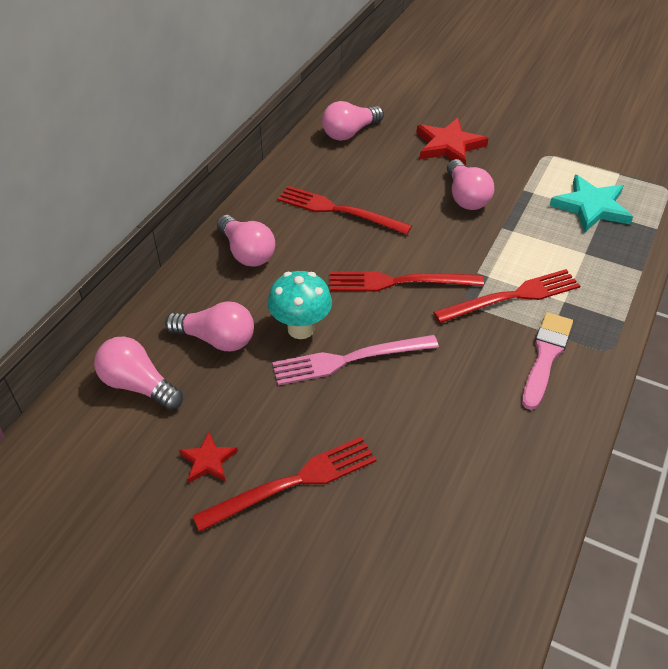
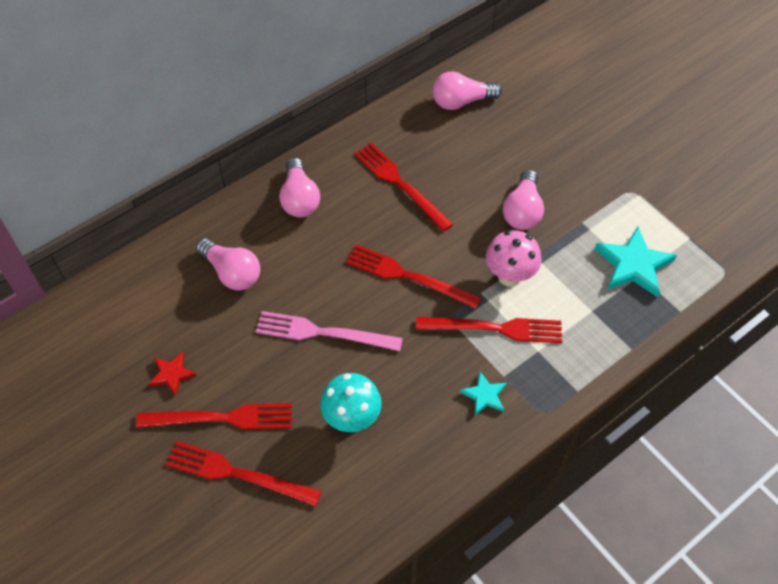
camera: 25 degrees right, 10 degrees up
pink light bulb [94,337,183,410] -> none
turquoise mushroom [267,271,332,339] -> turquoise mushroom moved to [320,373,382,432]
red star [417,118,489,165] -> none
pink brush [522,312,573,410] -> turquoise star [460,372,507,416]
none -> red fork [166,441,322,506]
none -> pink mushroom [486,230,542,287]

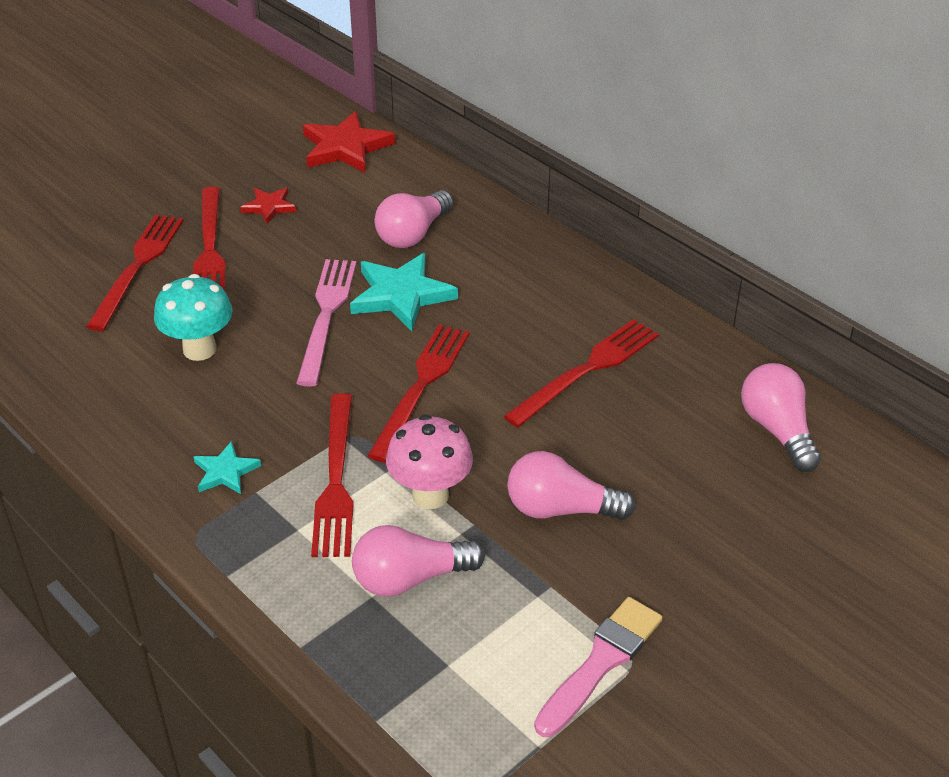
camera: 85 degrees right, 15 degrees down
pink light bulb [279,158,320,217] -> pink light bulb moved to [352,525,485,597]
turquoise star [595,227,677,297] -> turquoise star moved to [350,253,458,331]
none -> red star [303,111,395,173]
none -> pink brush [534,597,663,737]

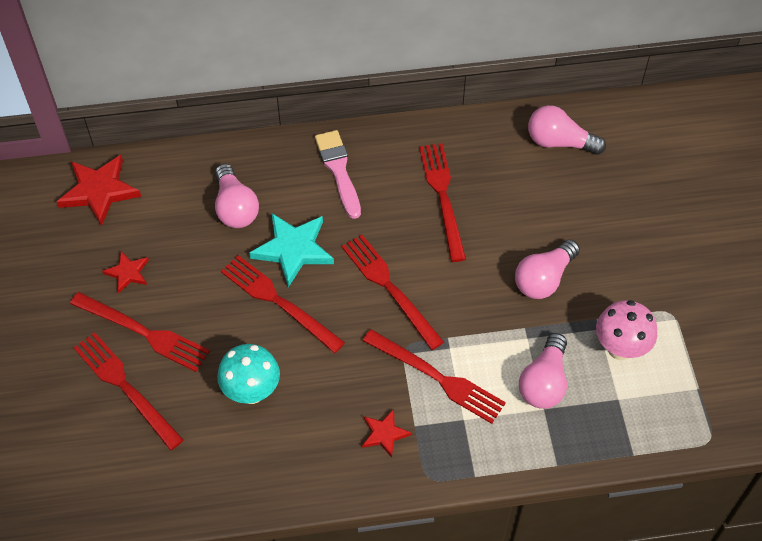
camera: 55 degrees left, 15 degrees up
turquoise star [194,441,261,494] -> red star [362,409,411,458]
pink fork [297,259,357,387] -> red fork [221,255,345,353]
pink mushroom [386,414,473,509] -> pink mushroom moved to [596,300,657,360]
pink brush [534,597,663,737] -> pink brush moved to [315,130,361,219]

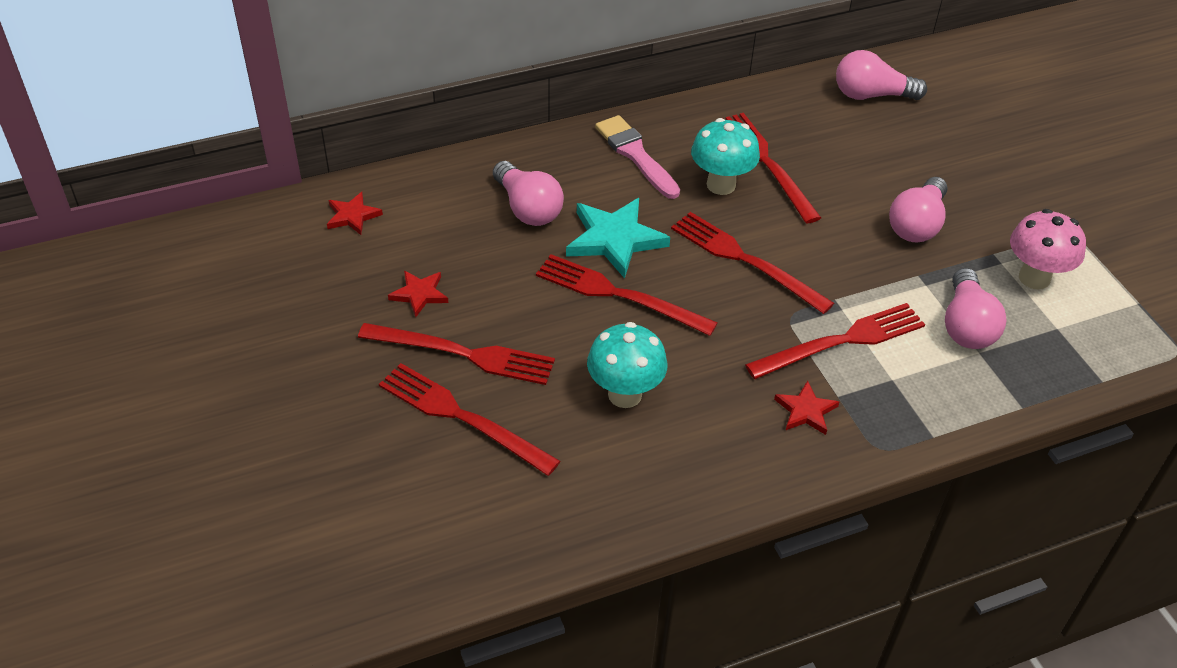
camera: 15 degrees left, 10 degrees down
red star [57,155,141,227] -> red star [327,192,383,235], size x0.55
red fork [363,329,506,424] -> red fork turned 45 degrees counterclockwise [745,303,925,379]
none -> turquoise mushroom [691,118,760,195]

